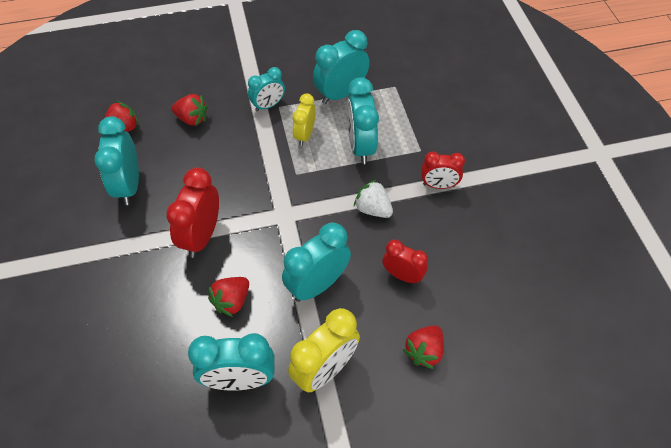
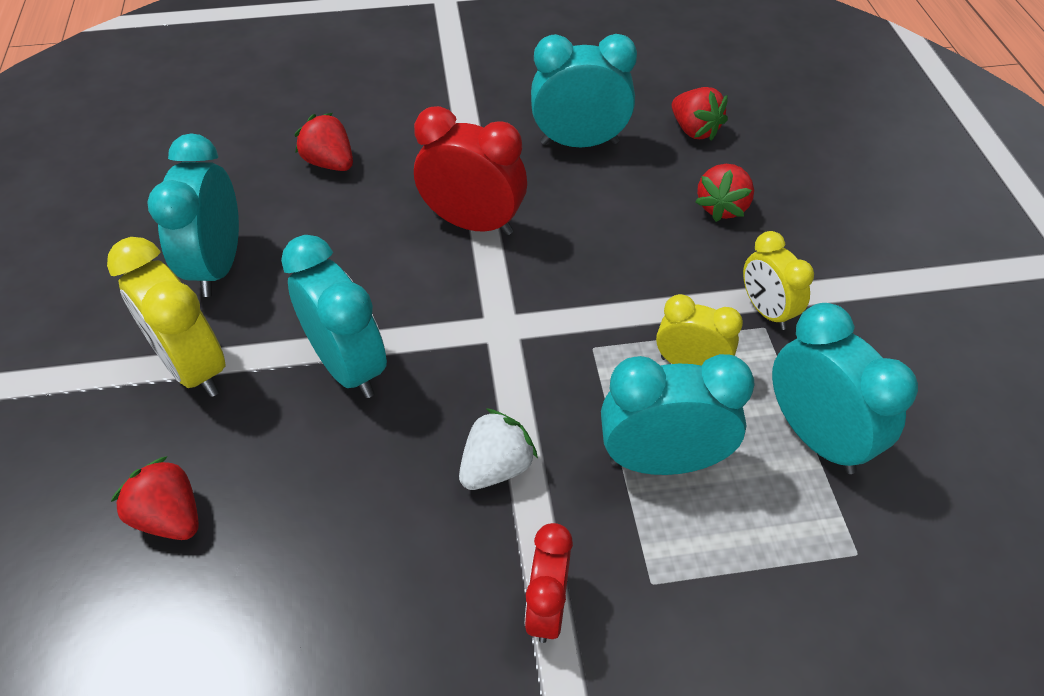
camera: 95 degrees right, 5 degrees down
red strawberry [208,277,249,317] -> red strawberry moved to [295,113,353,171]
turquoise clock [248,67,285,111] -> yellow clock [743,231,814,330]
red clock [383,240,428,284] -> none

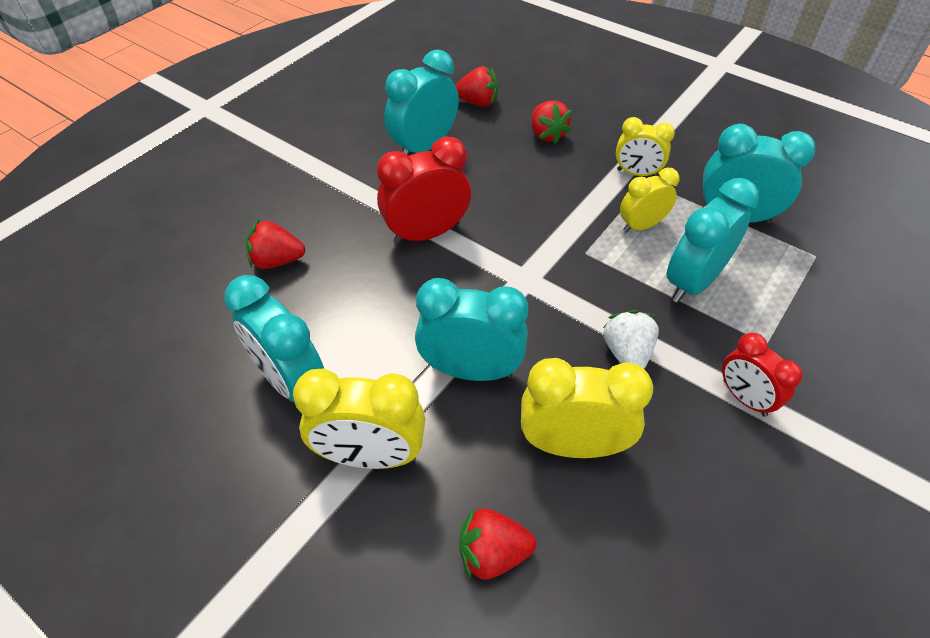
camera: 45 degrees left, 0 degrees up
none -> yellow clock [521,358,653,458]

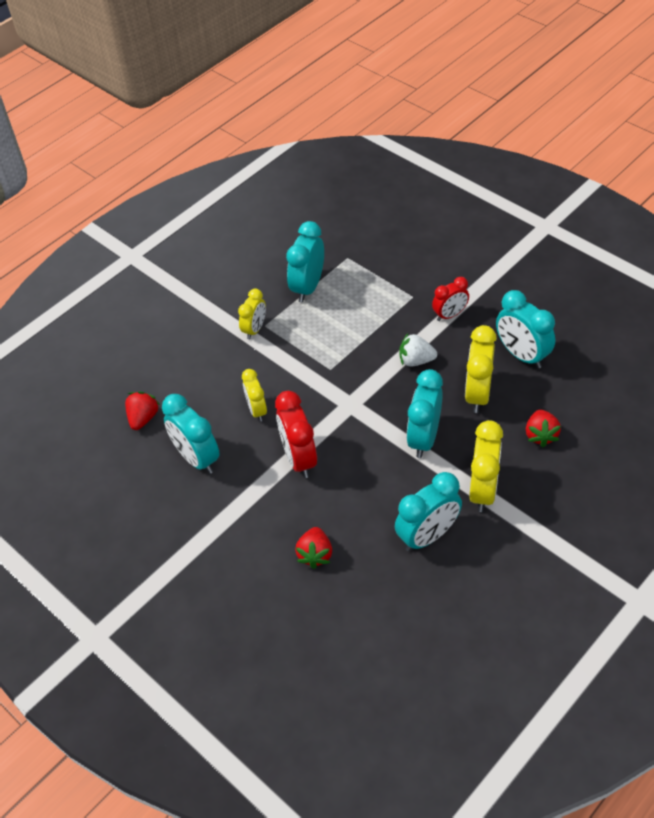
camera: 80 degrees left, 0 degrees up
red strawberry [531,100,572,144] -> none
yellow clock [620,168,680,232] -> yellow clock moved to [242,369,267,422]
turquoise clock [666,178,759,303] -> turquoise clock moved to [496,290,555,369]

